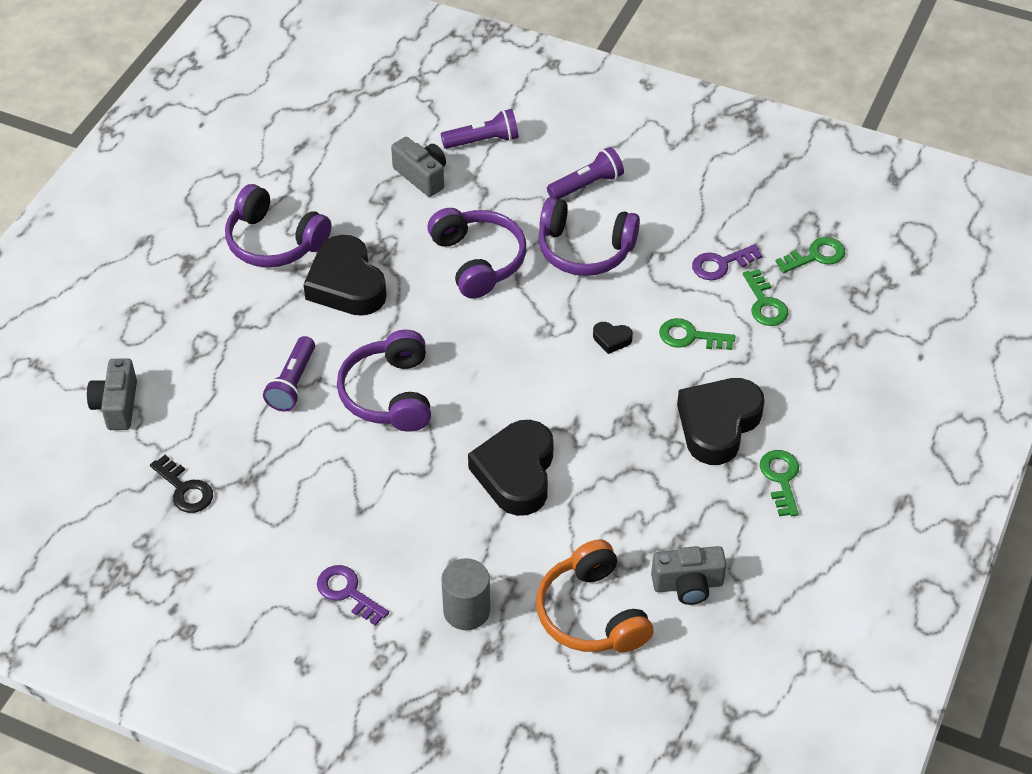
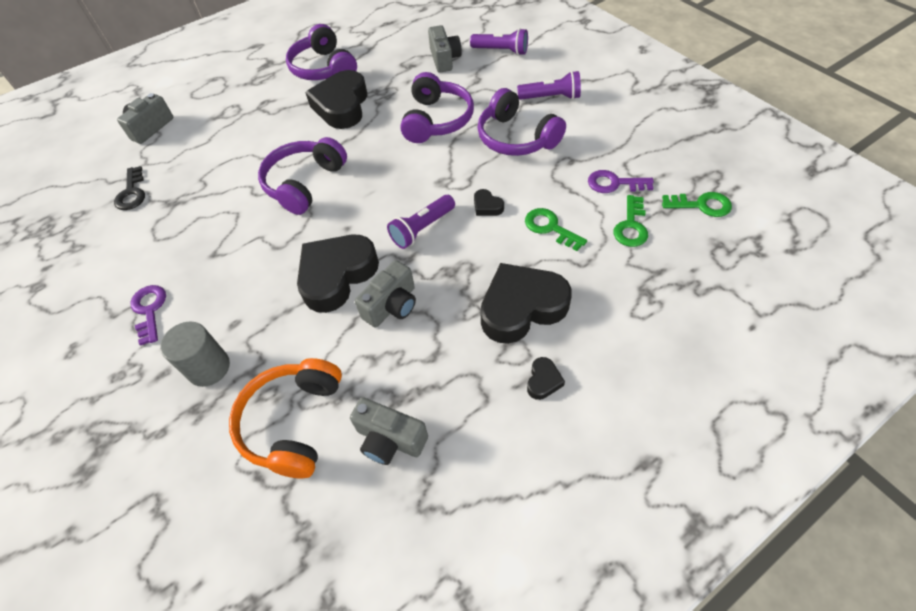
camera: 35 degrees right, 5 degrees up
purple flashlight [263,336,315,411] -> purple flashlight moved to [387,195,455,249]
green key [760,450,799,516] -> black heart [527,357,565,400]
none -> grey camera [355,260,416,328]

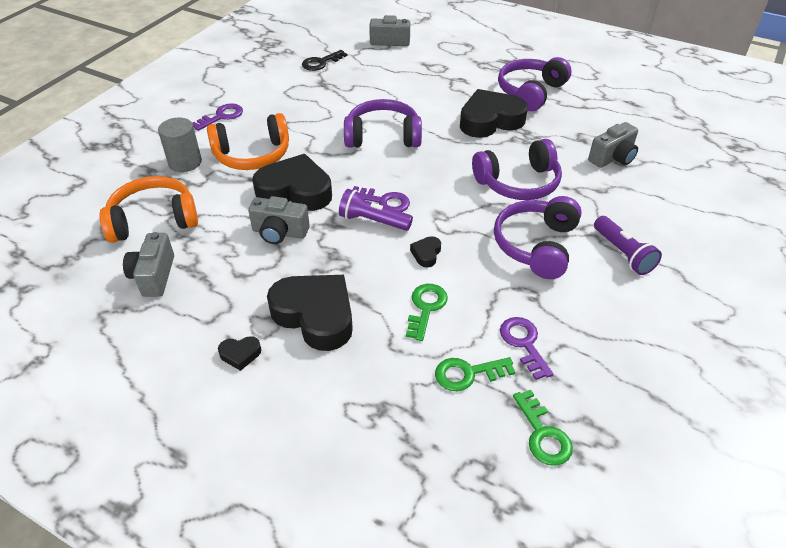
camera: 60 degrees right, 10 degrees down
purple flashlight [470,28,528,55] -> none
none -> orange headphones [207,113,289,170]
none -> purple key [352,186,410,212]

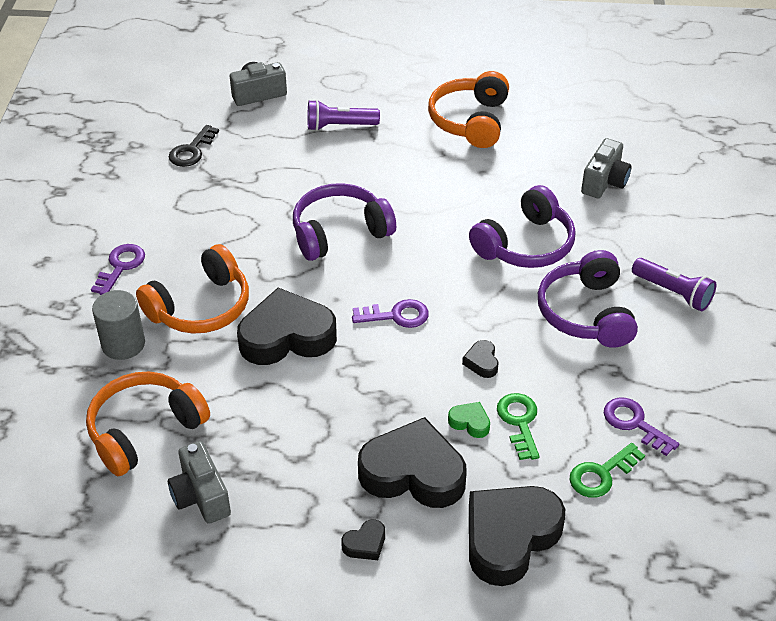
camera: 25 degrees left, 0 degrees up
grey camera [248,196,310,244] -> none
purple flashlight [339,189,413,231] -> purple flashlight moved to [307,100,380,131]
black heart [460,89,528,138] -> black heart moved to [469,486,565,586]
purple headphones [498,57,572,111] -> orange headphones [428,71,509,148]
green key [513,390,573,466] -> none
none -> green heart [448,402,490,438]

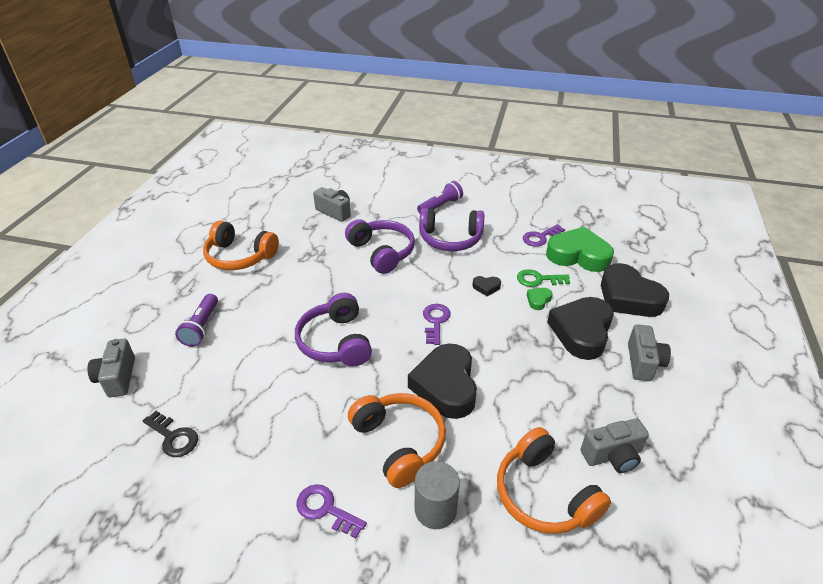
camera: 80 degrees left, 5 degrees down
black heart [341,519,385,560] -> grey camera [628,324,671,381]
green key [570,443,645,498] -> green heart [546,227,614,272]

